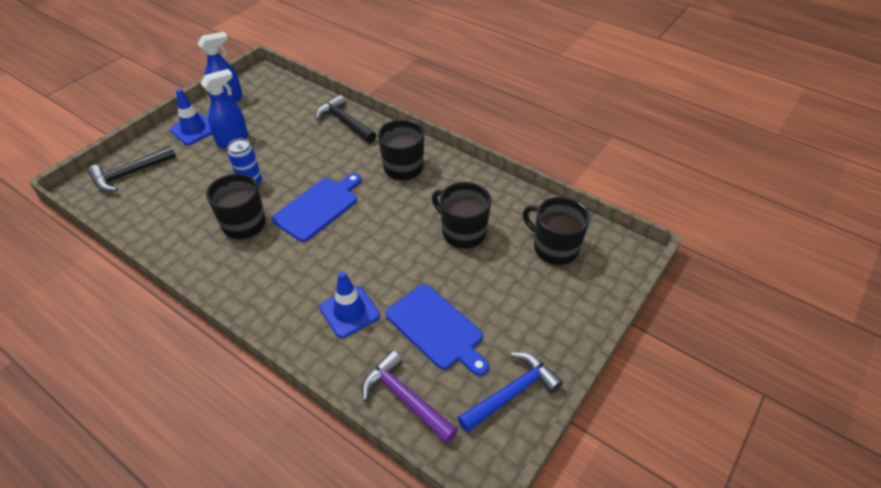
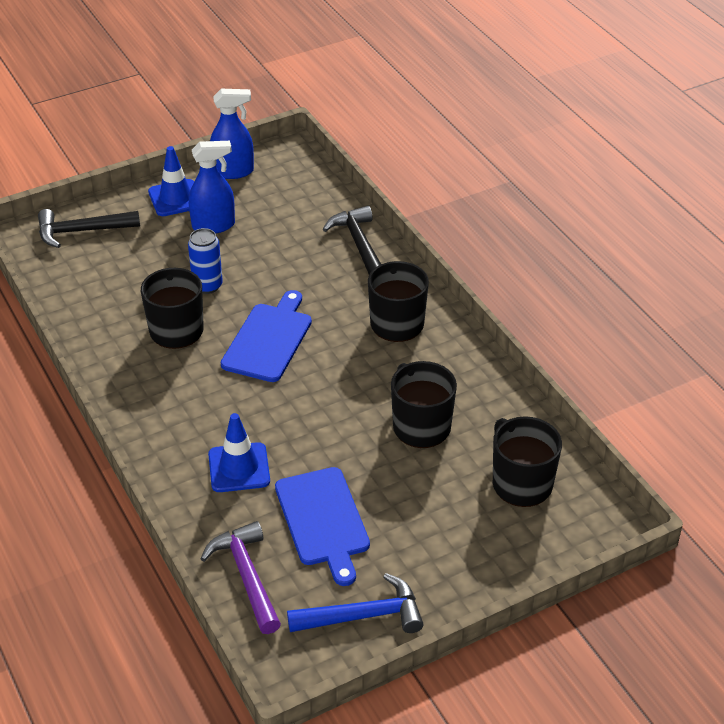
camera: 25 degrees right, 5 degrees down
blue cutting board [272,173,361,242] -> blue cutting board turned 45 degrees counterclockwise [221,290,312,382]

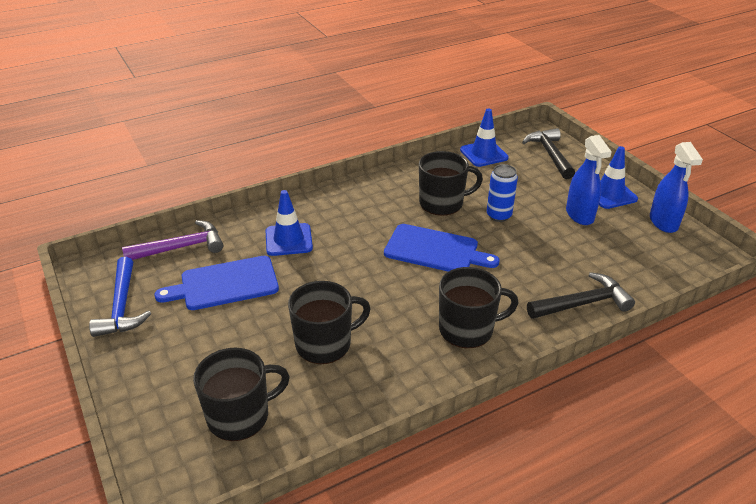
camera: 90 degrees right, 5 degrees down
none -> blue traffic cone [460,108,509,167]

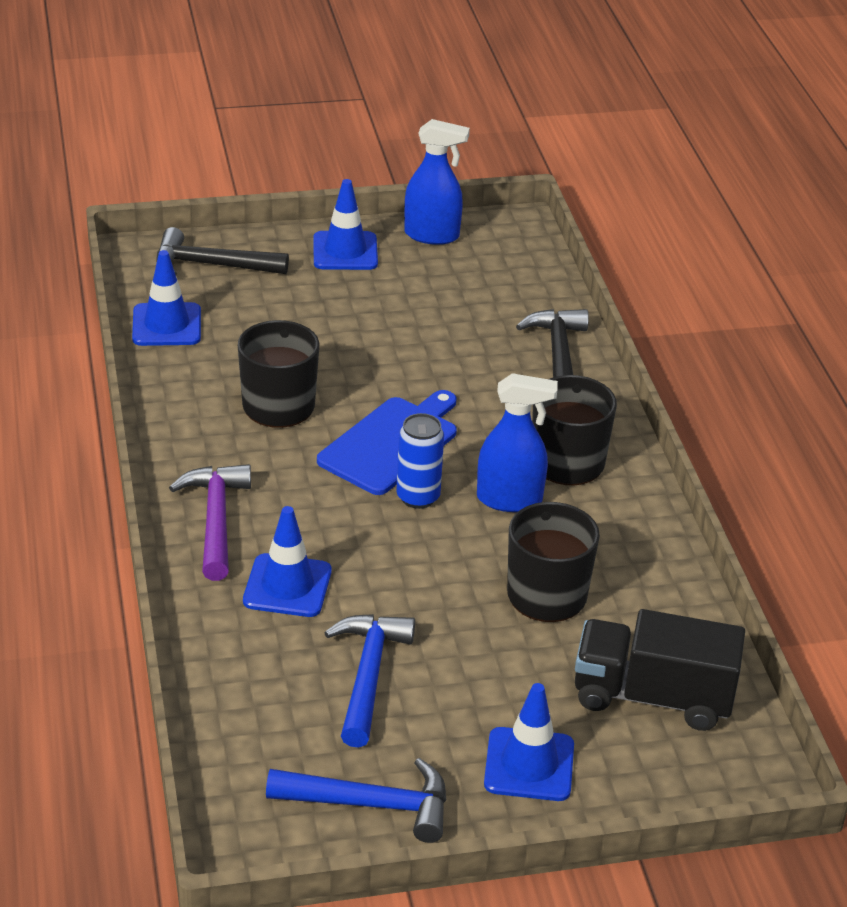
camera: 75 degrees left, 0 degrees up
purple hammer [122,220,223,260] -> purple hammer moved to [169,464,251,581]
blue cutting board [154,256,279,310] -> blue hammer [324,614,415,748]
black mug [193,348,290,441] -> black truck [575,609,745,731]
blue can [487,164,518,222] -> blue can moved to [396,413,444,509]
blue spray bottle [566,135,612,225] -> blue spray bottle moved to [477,373,558,512]
none -> blue traffic cone [484,683,574,801]

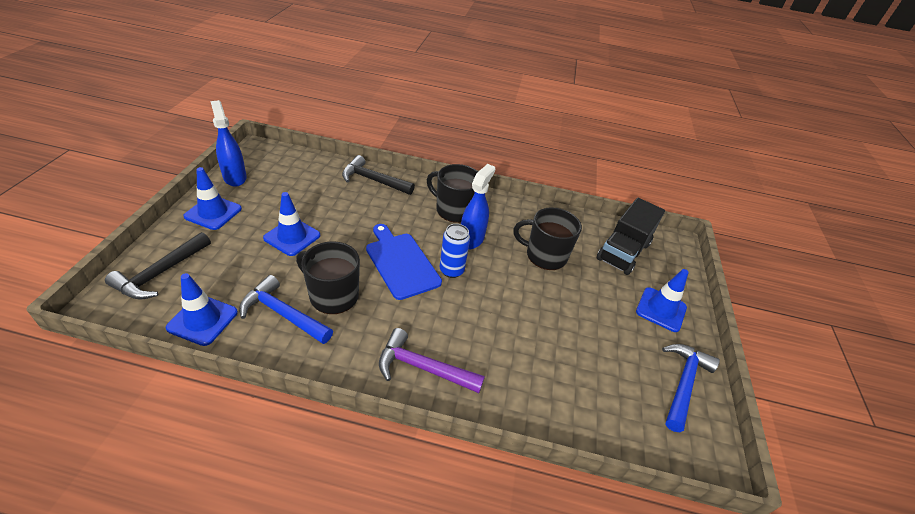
camera: 70 degrees left, 5 degrees up
blue traffic cone [243,506,332,617] -> blue traffic cone moved to [263,192,320,256]
blue hammer [324,614,415,748] -> blue hammer moved to [239,275,333,344]
blue spray bottle [404,119,470,245] -> blue spray bottle turned 60 degrees counterclockwise [210,100,247,187]

